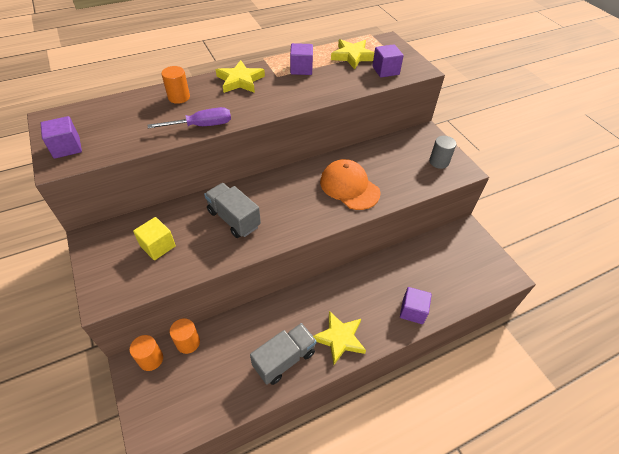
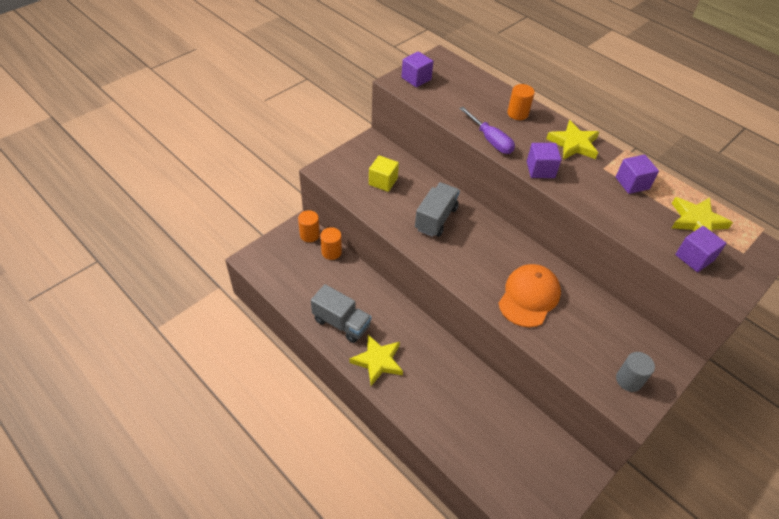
camera: 70 degrees right, 0 degrees up
purple cube [400,287,432,324] -> purple cube moved to [527,143,561,178]

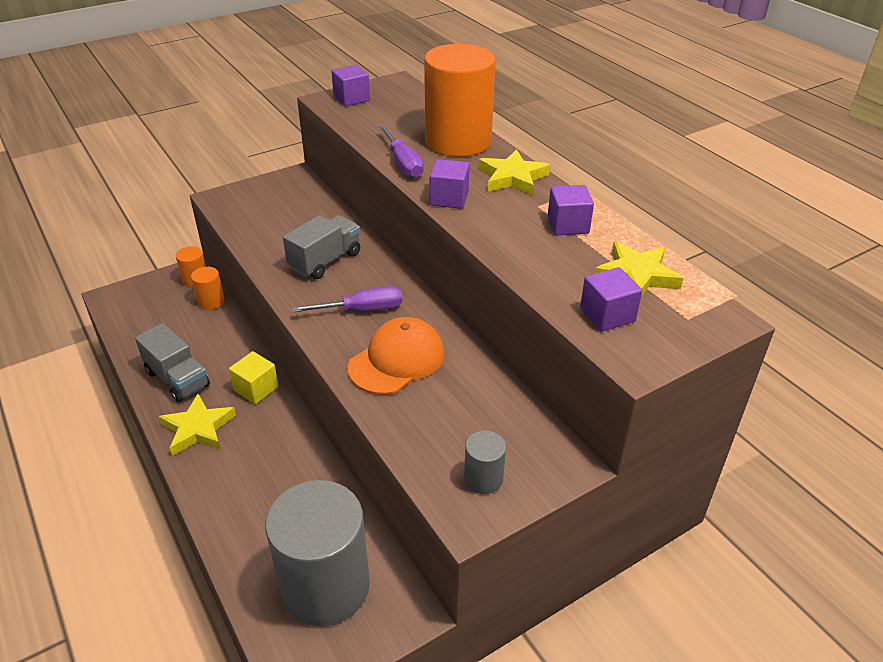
camera: 15 degrees right, 10 degrees down
yellow cube [369,155,399,192] -> yellow cube moved to [229,351,279,404]
orange cylinder [507,84,535,120] -> orange cylinder [424,44,496,157], size x2.34
none -> grey cylinder [265,480,370,626]
none -> purple screwdriver [292,286,402,312]

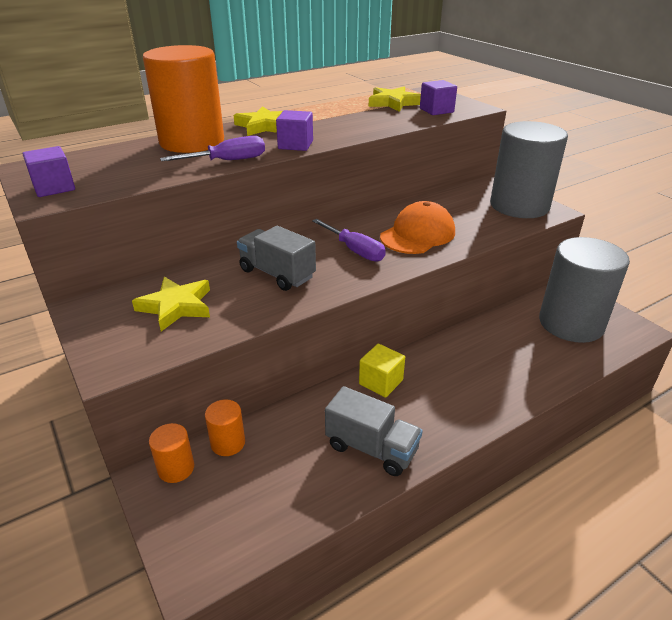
camera: 90 degrees left, 5 degrees down
grey truck [135,323,210,402] -> grey truck turned 75 degrees clockwise [325,386,423,476]
yellow star [159,394,236,456] -> yellow star moved to [132,277,210,331]
purple screwdriver [292,286,402,312] -> purple screwdriver turned 150 degrees clockwise [312,219,386,262]
orange cap [348,317,445,395] -> orange cap turned 90 degrees clockwise [380,201,455,254]
grey cylinder [464,431,506,494] -> grey cylinder [490,121,568,218], size x2.34
purple cube [548,185,594,235] -> none

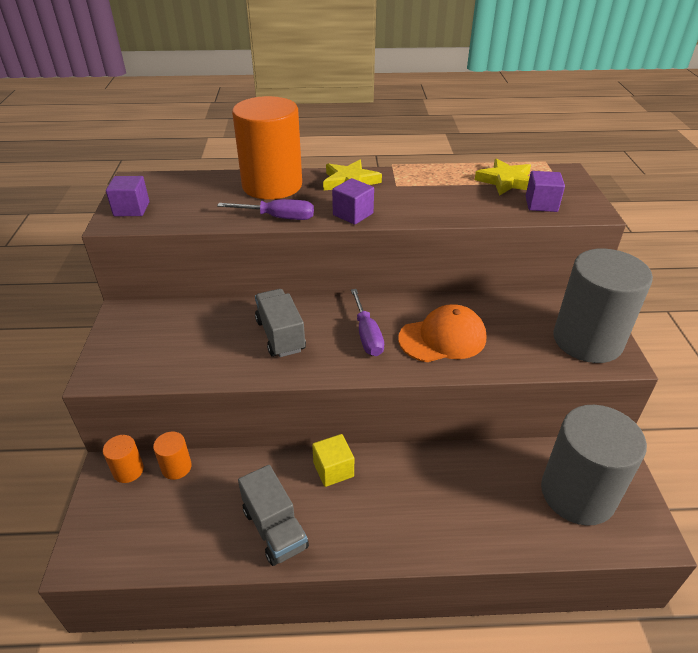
camera: 30 degrees right, 5 degrees up
yellow star [132,277,210,331] -> none

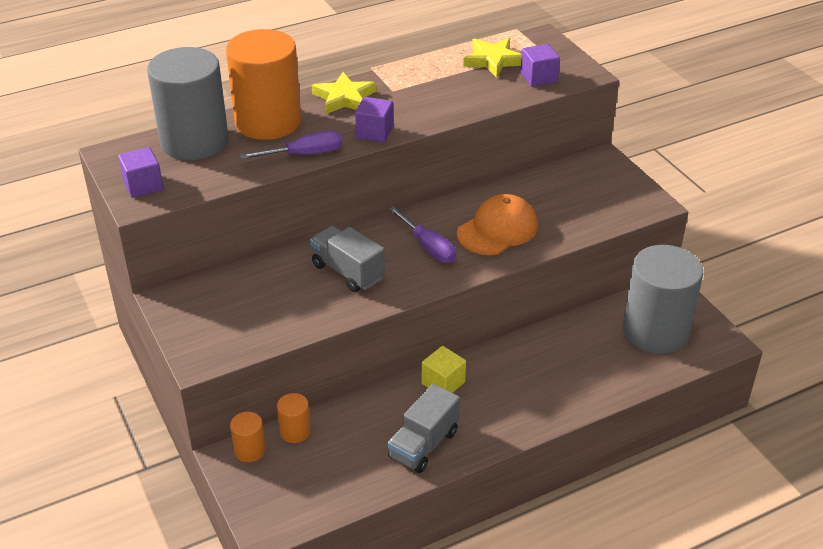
camera: 25 degrees left, 0 degrees up
grey truck [238,465,309,566] -> grey truck turned 90 degrees clockwise [388,384,460,473]
grey cylinder [553,249,653,363] -> grey cylinder moved to [147,47,229,160]

